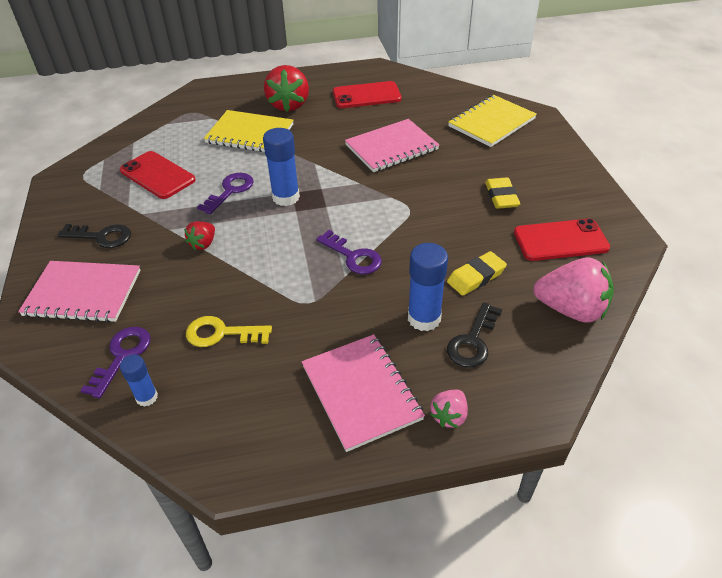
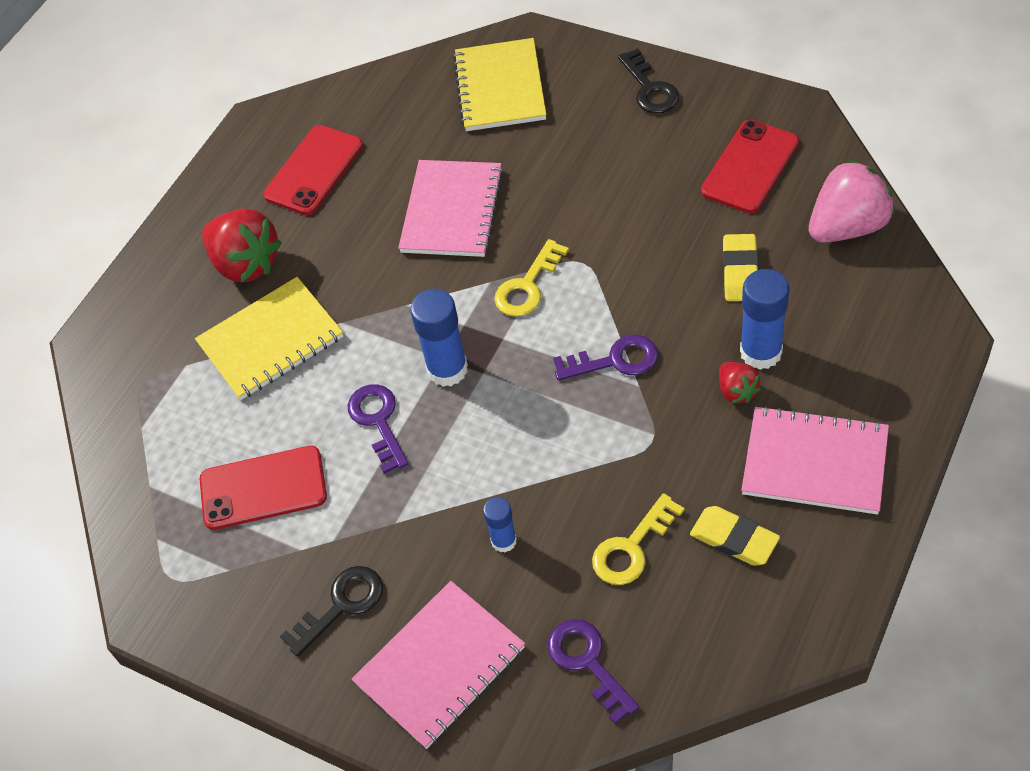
camera: 45 degrees left, 10 degrees up
blue glue stick [120,355,158,407] -> blue glue stick moved to [483,497,517,553]
red strawberry [184,221,215,250] -> red strawberry moved to [719,362,761,403]
pink strawberry [430,390,468,428] -> none
black key [447,302,502,368] -> black key moved to [618,48,679,114]
yellow eraser [485,177,520,209] -> yellow eraser moved to [690,506,780,566]
none -> yellow key [494,239,569,317]

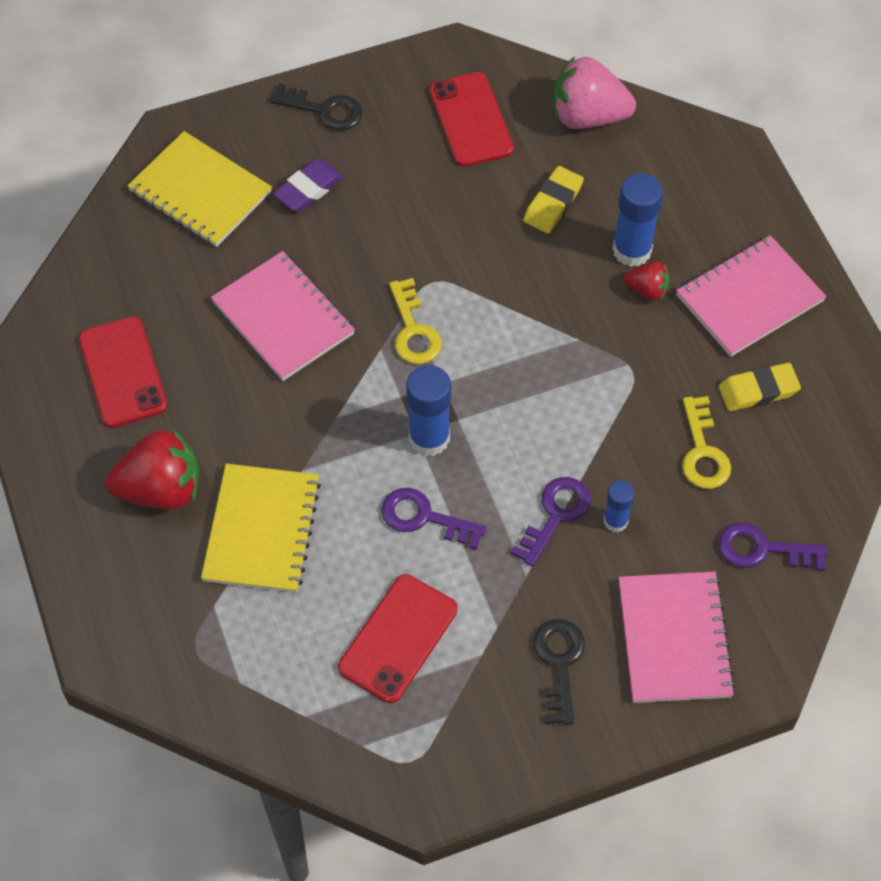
camera: 55 degrees left, 5 degrees up
purple key [553,335,658,380] -> purple key moved to [511,477,591,567]
yellow eraser [723,234,759,301] -> yellow eraser turned 75 degrees clockwise [523,166,584,234]
pink strawberry [809,160,895,243] -> pink strawberry turned 90 degrees counterclockwise [553,56,636,129]
none -> purple eraser [273,159,344,212]

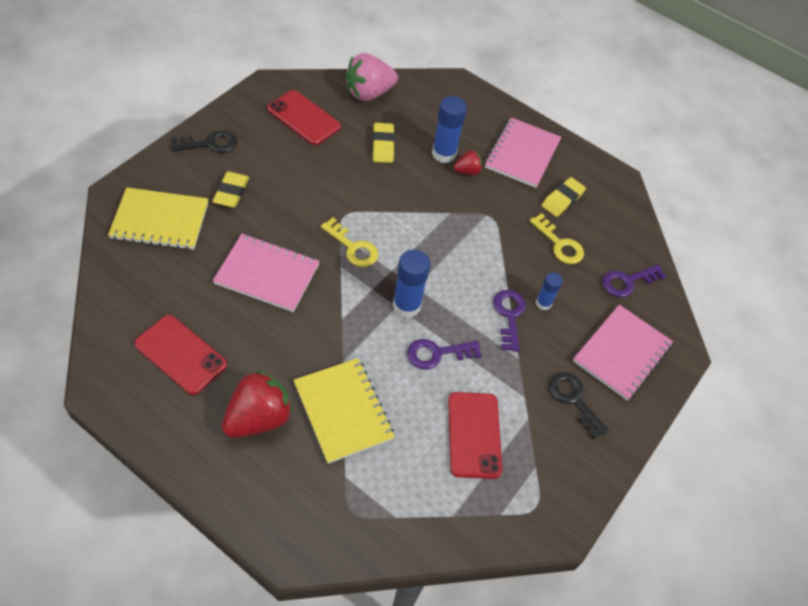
camera: 40 degrees left, 5 degrees down
purple eraser [273,159,344,212] -> yellow eraser [212,171,249,208]
pink notebook [619,572,735,703] -> pink notebook turned 75 degrees clockwise [573,305,673,401]

